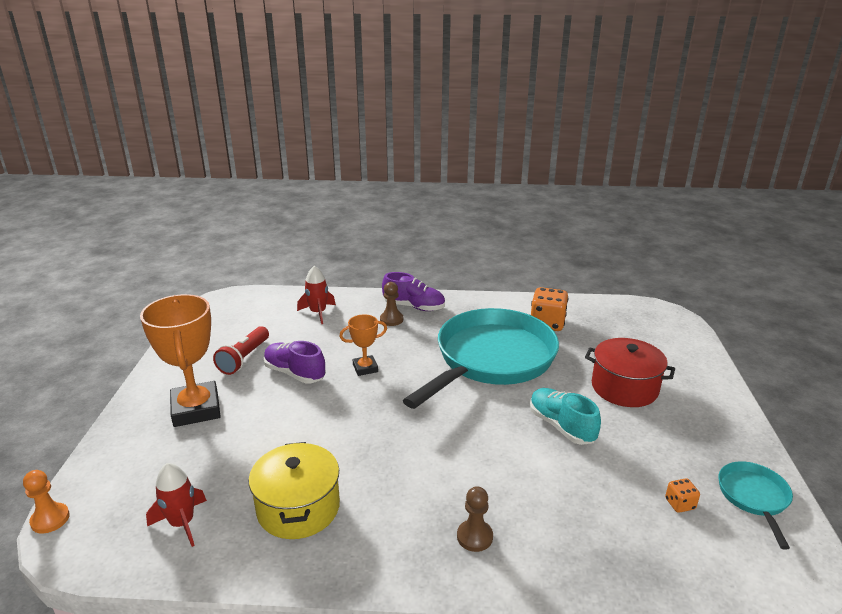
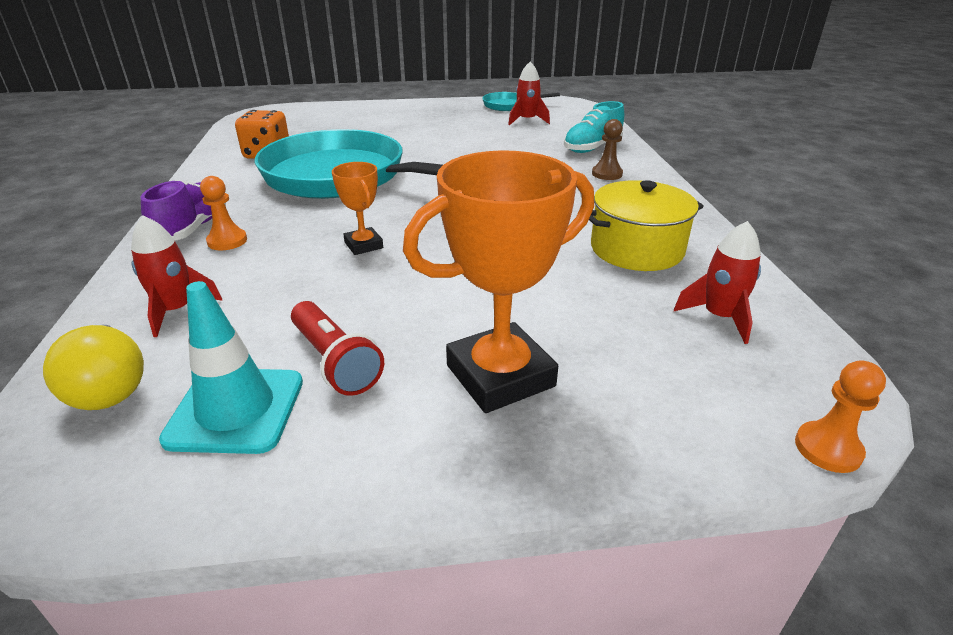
camera: 100 degrees left, 5 degrees up
red flashlight [213,326,269,375] -> red flashlight turned 45 degrees clockwise [291,301,384,396]
purple shoe [264,341,326,384] -> none
brown pawn [380,282,403,326] -> orange pawn [200,176,247,250]
turquoise shoe [530,388,601,445] -> turquoise shoe moved to [564,101,624,153]
red pot [585,338,675,407] -> none
orange dice [665,478,700,513] -> red rocket [508,62,550,125]
none -> yellow light bulb [43,324,144,410]
none -> turquoise traffic cone [159,281,303,454]

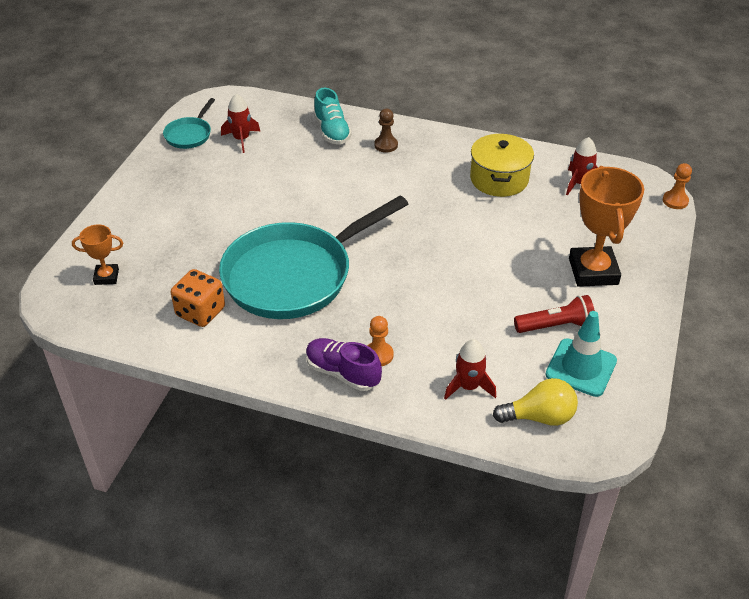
camera: 65 degrees left, 10 degrees up
orange trophy [332,162,383,255] -> orange trophy moved to [72,224,123,285]

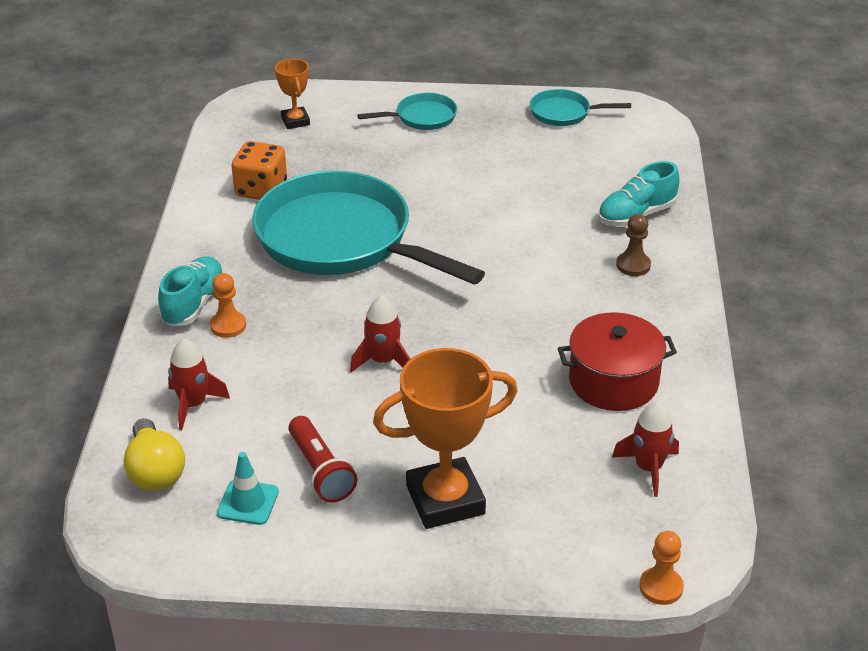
camera: 75 degrees right, 5 degrees down
red rocket [221,94,260,153] -> red rocket moved to [350,296,410,372]
purple shoe [306,338,382,391] -> turquoise shoe [158,256,224,327]
yellow pot [470,134,534,197] -> red pot [558,312,677,411]
turquoise traffic cone [545,311,617,397] -> turquoise traffic cone [217,452,279,525], size x0.64
none -> turquoise pan [357,93,457,130]

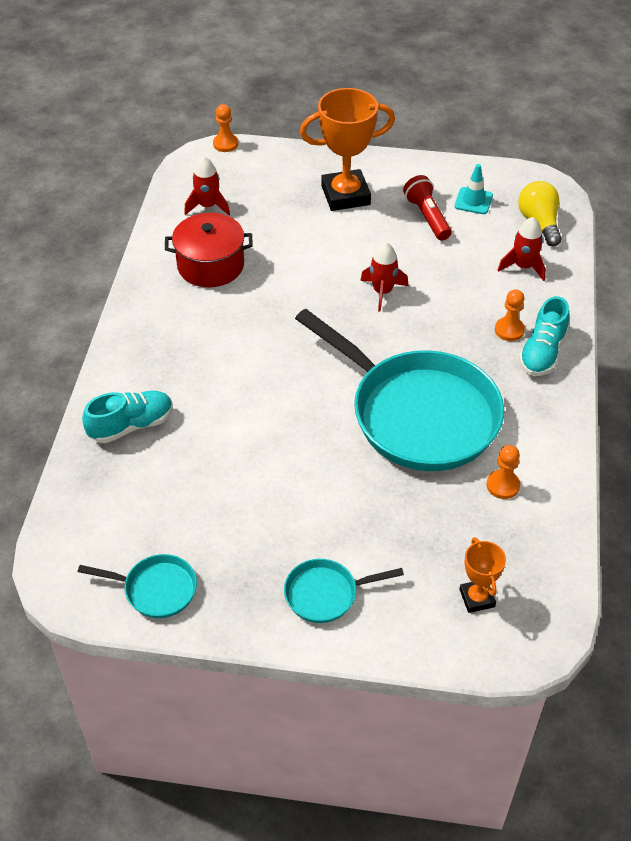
camera: 175 degrees left, 10 degrees up
orange dice [232,141,287,200] -> orange pawn [486,445,520,499]
brown pawn [616,214,651,276] -> none

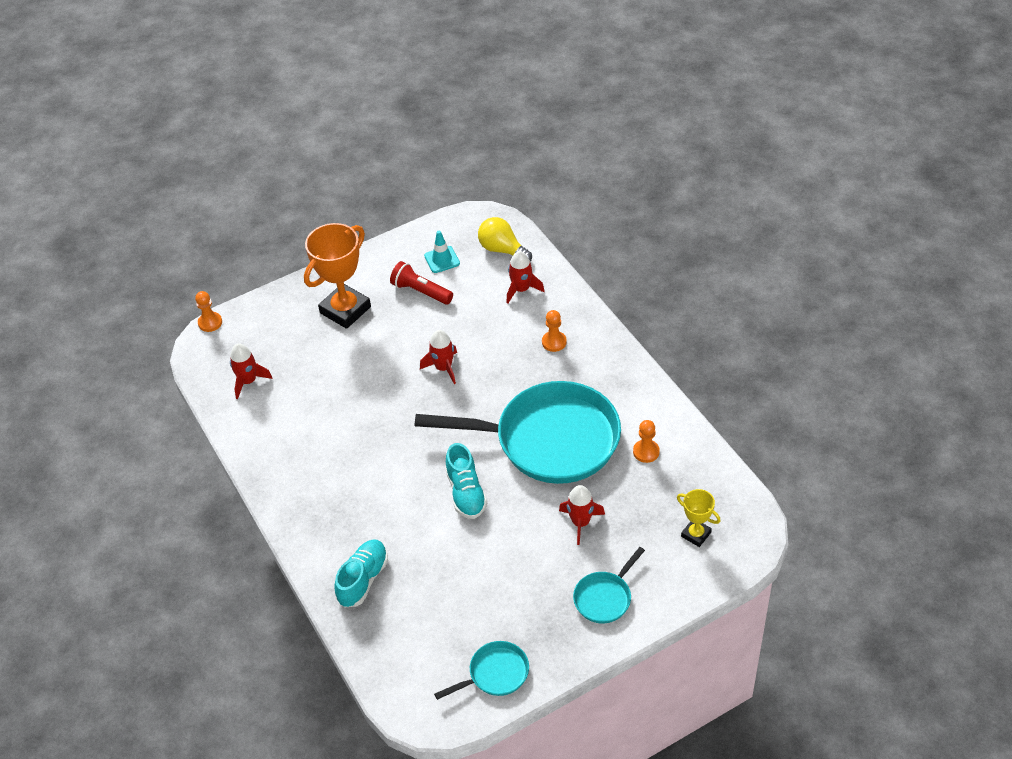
camera: 35 degrees left, 0 degrees up
red pot [165,213,253,287] -> none
orange trophy [460,537,506,613] -> yellow trophy [677,489,721,547]
turquoise shoe [519,296,570,376] -> turquoise shoe moved to [445,443,487,519]
none -> red rocket [559,485,605,545]

